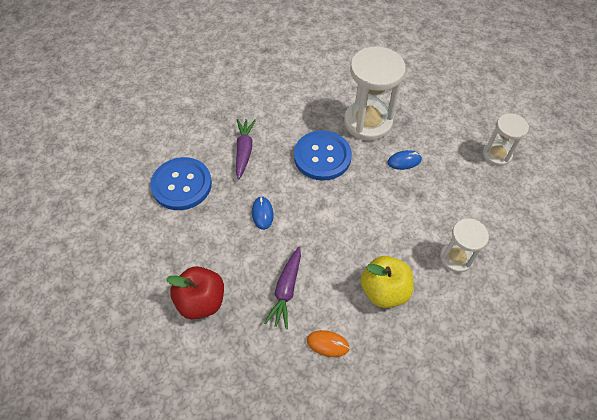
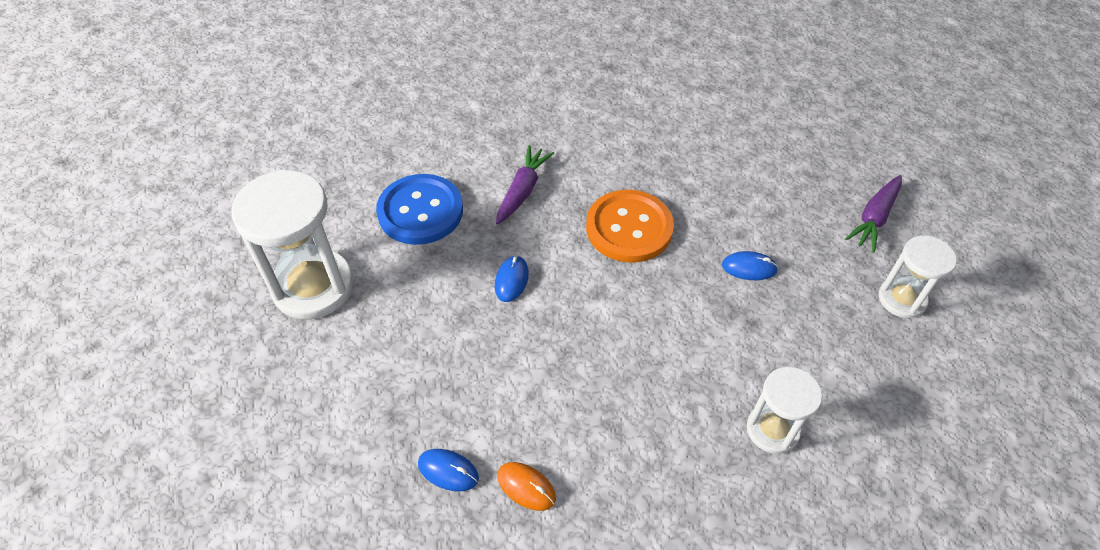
camera: 20 degrees right, 5 degrees down
red apple [166,266,224,319] -> none
purple carrot [264,247,301,329] -> purple carrot moved to [845,175,902,253]
blue button [294,131,352,181] -> orange button [586,190,674,263]
white hourglass [344,46,406,141] -> white hourglass moved to [232,170,354,319]
yellow apple [361,256,414,308] -> none
none -> blue mouse [418,449,479,491]

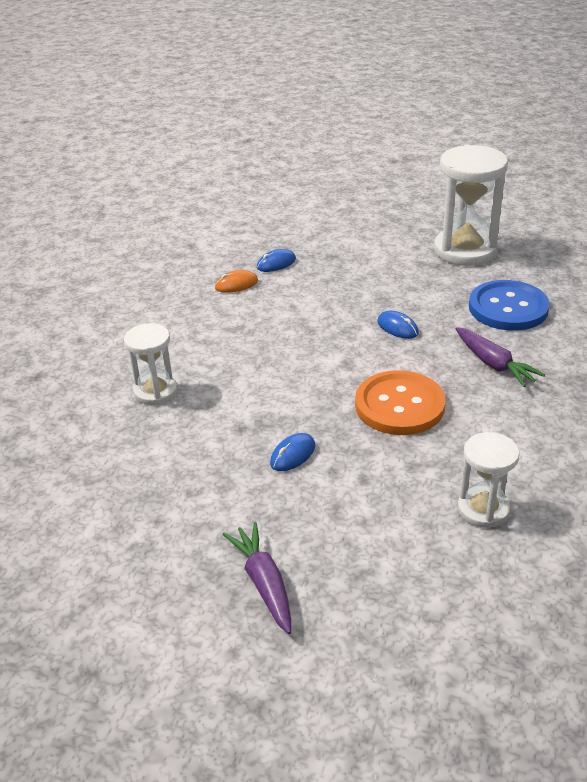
camera: 125 degrees right, 15 degrees down
white hourglass [879,235,957,319] -> white hourglass moved to [458,432,520,528]

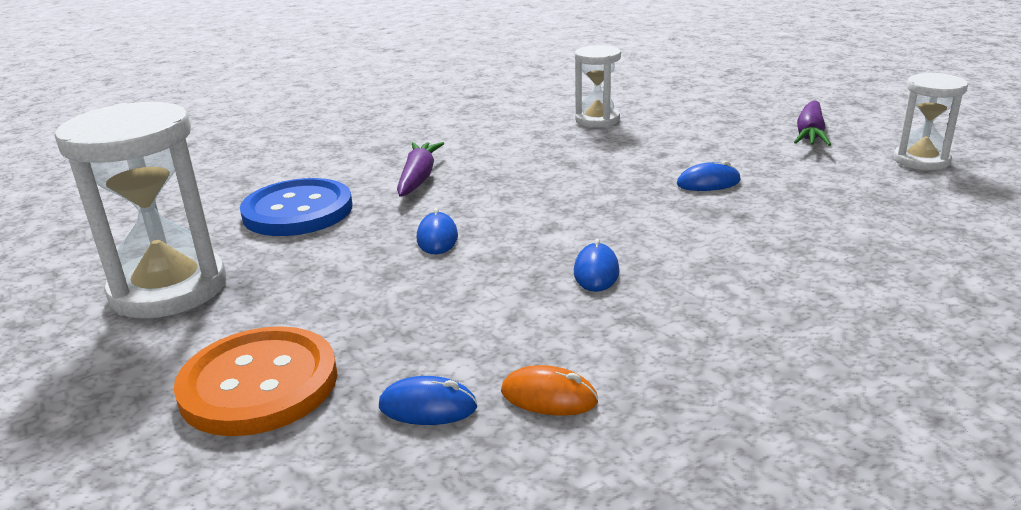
camera: 140 degrees left, 10 degrees down
white hourglass [124,323,177,405] -> white hourglass moved to [894,73,968,170]
orange button [355,370,446,435] -> orange button moved to [174,326,337,436]
none -> blue mouse [574,239,619,292]

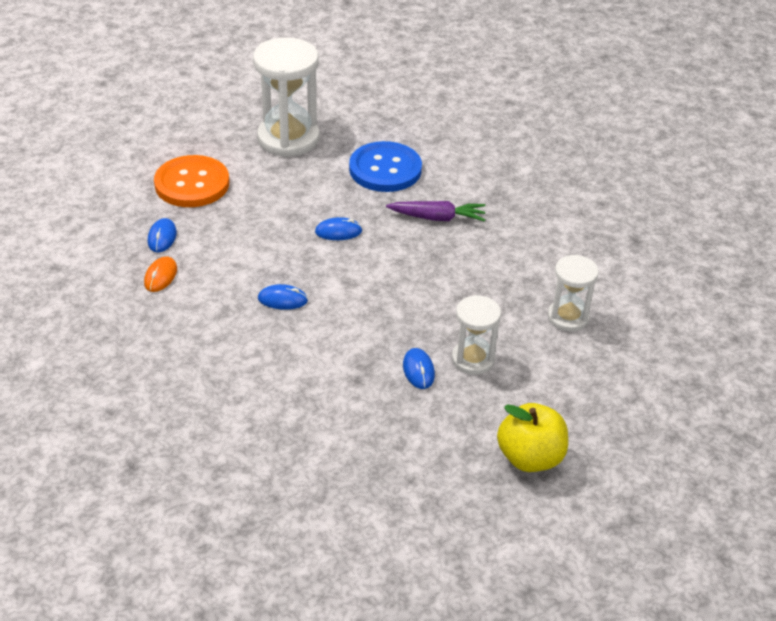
camera: 85 degrees right, 15 degrees up
purple carrot [794,100,831,146] -> yellow apple [497,403,568,472]
white hourglass [894,73,968,170] -> white hourglass moved to [452,295,501,375]

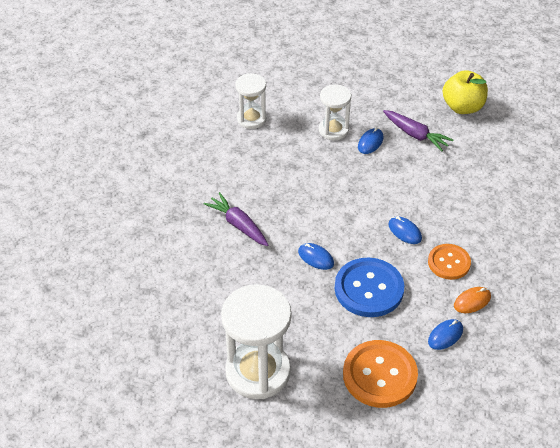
camera: 135 degrees left, 5 degrees up
blue button [349,141,422,192] -> blue button moved to [335,258,404,317]
yellow apple [497,403,568,472] -> yellow apple moved to [443,70,488,114]
none -> purple carrot [383,110,453,152]
none -> orange button [428,244,471,280]

